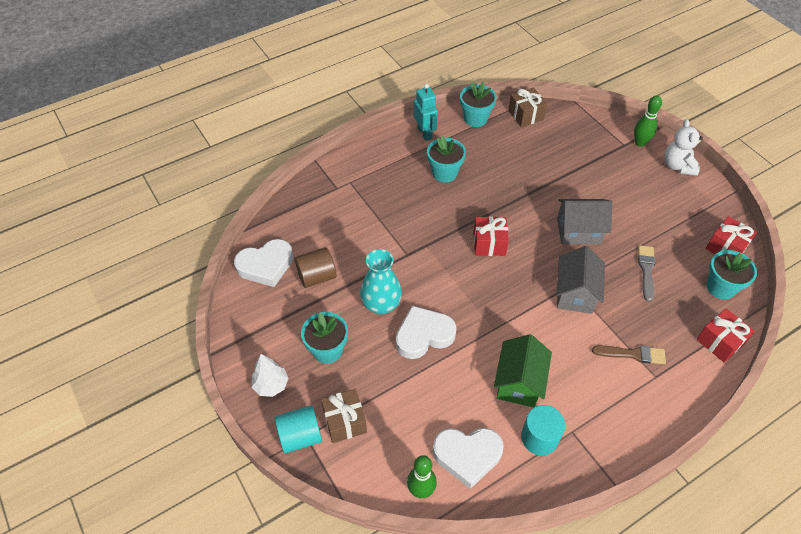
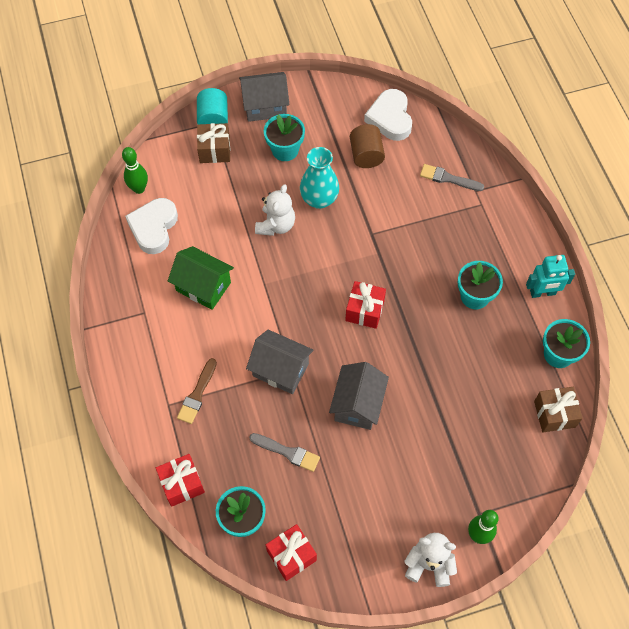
camera: 105 degrees right, 10 degrees up
white tree [251,354,289,397] -> grey house [239,72,290,122]
white heart [396,306,457,359] -> white teddy bear [255,184,295,236]
turquoise cylinder [521,405,565,455] -> none
none -> grey brush [420,164,484,191]

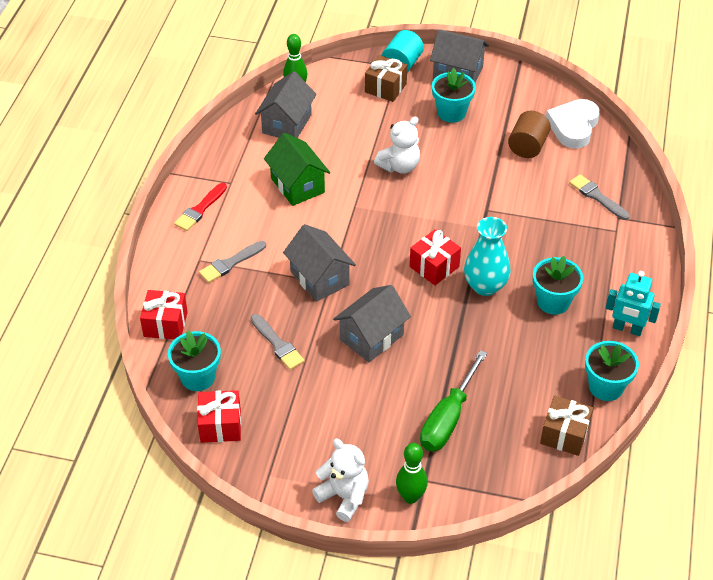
camera: 30 degrees right, 15 degrees down
white heart [125,198,178,254] -> grey house [255,71,317,138]
brown brush [177,358,217,424] -> grey brush [199,241,266,283]
turquoise vase [300,147,339,209] -> turquoise vase moved to [464,217,511,296]
none -> red brush [174,183,227,231]
none -> green screwdriver [420,350,487,451]

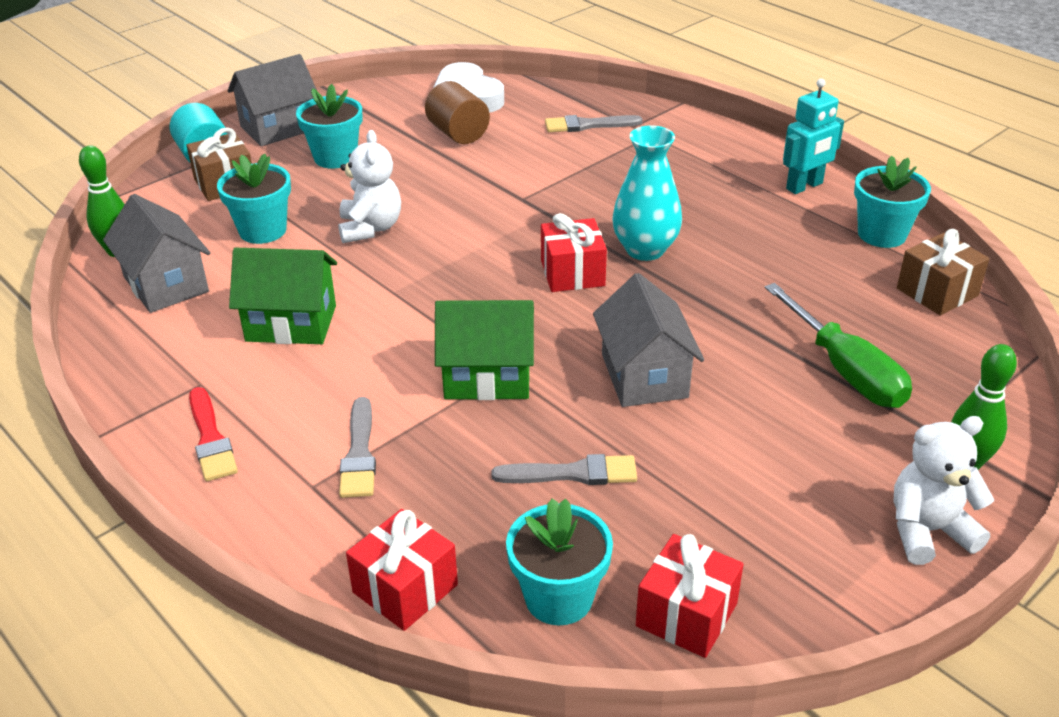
camera: 55 degrees left, 10 degrees down
grey house [283,224,356,302] -> green house [435,300,534,400]
turquoise flower pot [533,256,583,315] -> turquoise flower pot moved to [217,154,291,244]

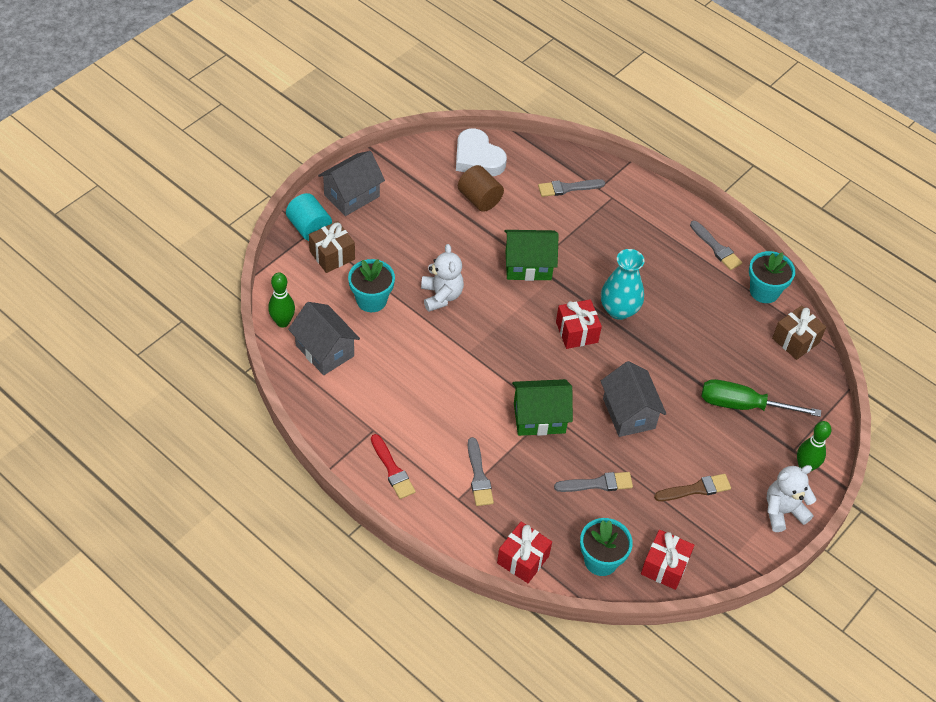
camera: 10 degrees left, 15 degrees up
green house [229,248,337,344] -> green house moved to [504,230,559,281]
turquoise flower pot [296,84,363,169] -> none
green screwdriver [765,283,912,408] -> green screwdriver turned 135 degrees clockwise [702,379,821,417]
turquoise robot [783,78,844,194] -> grey brush [690,221,742,270]
none -> brown brush [654,474,731,501]

